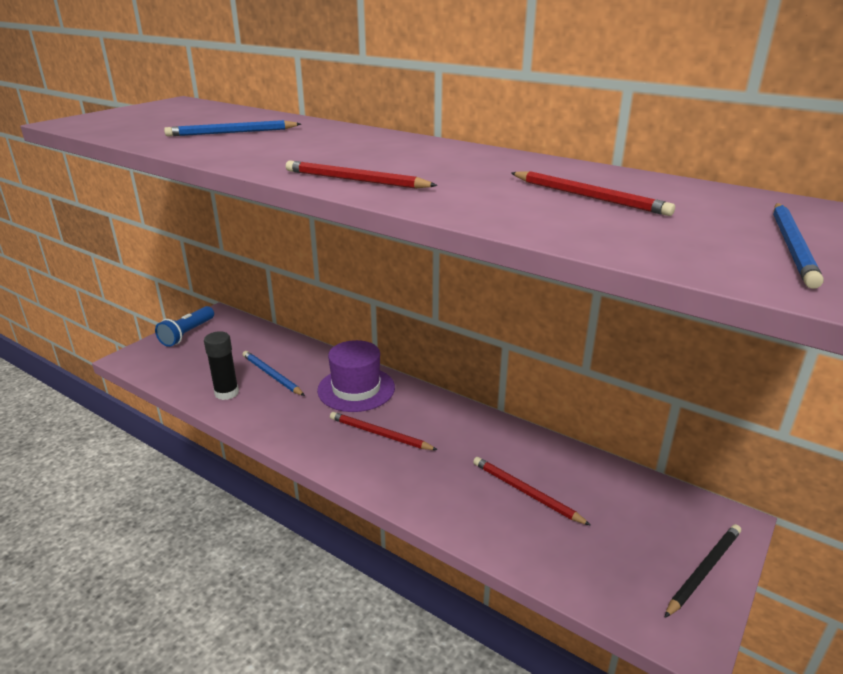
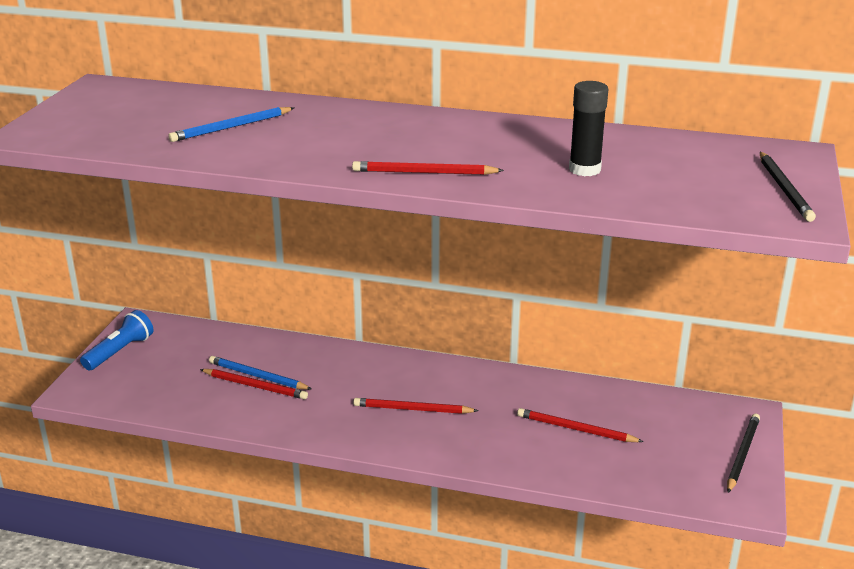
camera: 20 degrees left, 0 degrees up
blue flashlight [155,306,214,347] -> blue flashlight turned 150 degrees counterclockwise [80,310,154,371]
black glue stick [204,331,239,400] -> black glue stick moved to [569,81,608,176]
purple hat [317,340,395,412] -> none
red pencil [511,171,675,216] -> red pencil moved to [200,369,308,400]
blue pencil [773,203,824,289] -> black pencil [760,152,816,222]

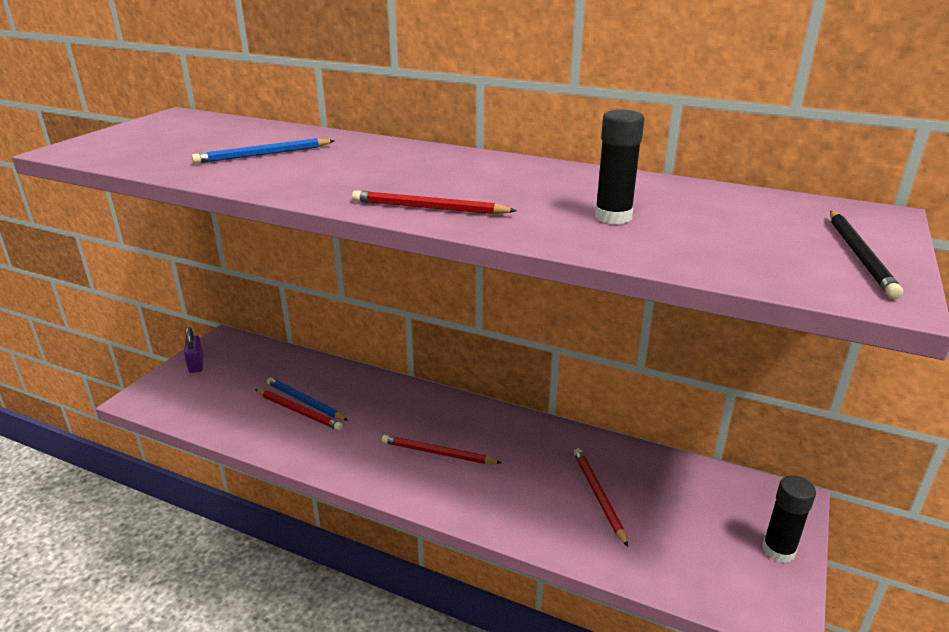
camera: 10 degrees right, 0 degrees up
blue flashlight [80,310,154,371] -> purple padlock [184,327,203,373]
red pencil [517,408,644,442] -> red pencil turned 45 degrees clockwise [574,448,628,547]
black pencil [727,414,760,493] -> black glue stick [762,475,816,563]

